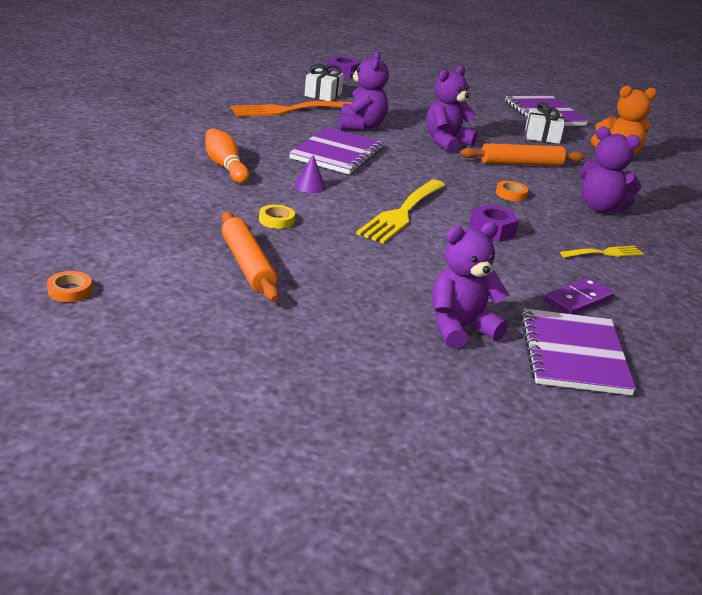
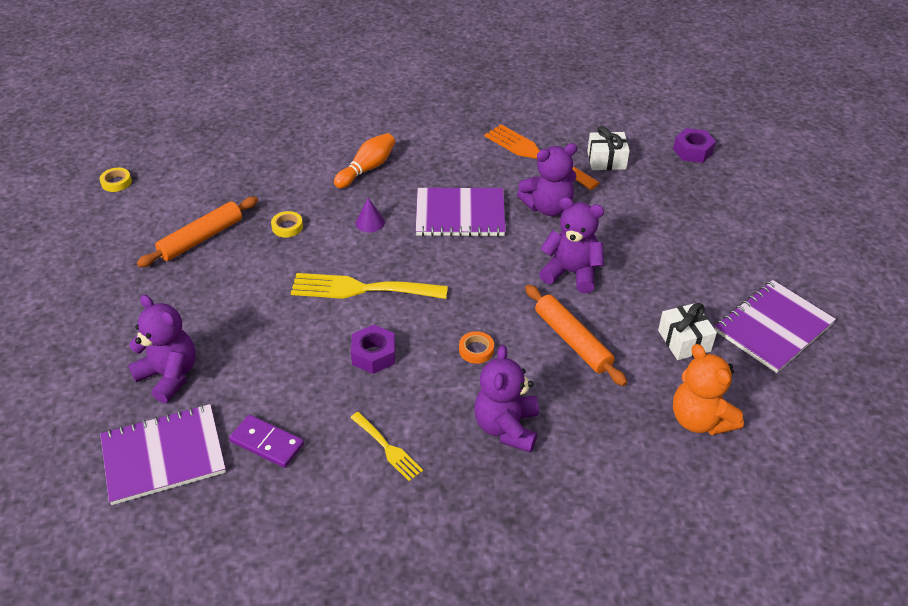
camera: 70 degrees right, 15 degrees up
orange tape [47,271,92,302] -> yellow tape [100,168,132,192]

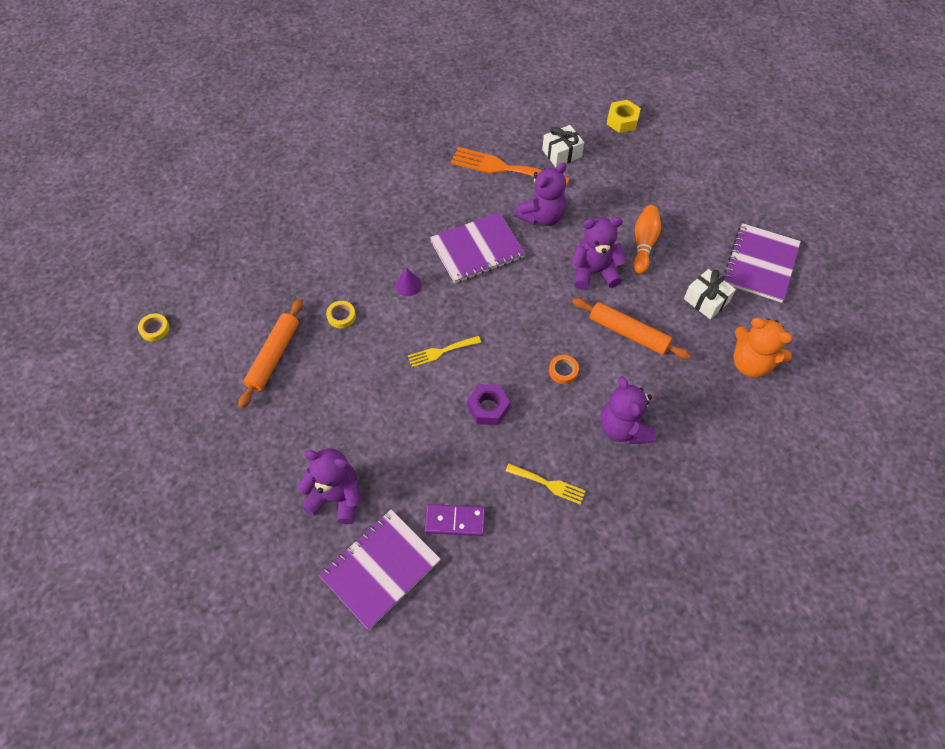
camera: 25 degrees left, 15 degrees up
yellow fork [291,273,448,299] -> yellow fork [408,336,481,367], size x0.55
orange bowling pin [334,133,395,188] -> orange bowling pin moved to [634,205,661,274]
purple nut [673,128,716,163] -> yellow nut [607,100,641,133]

